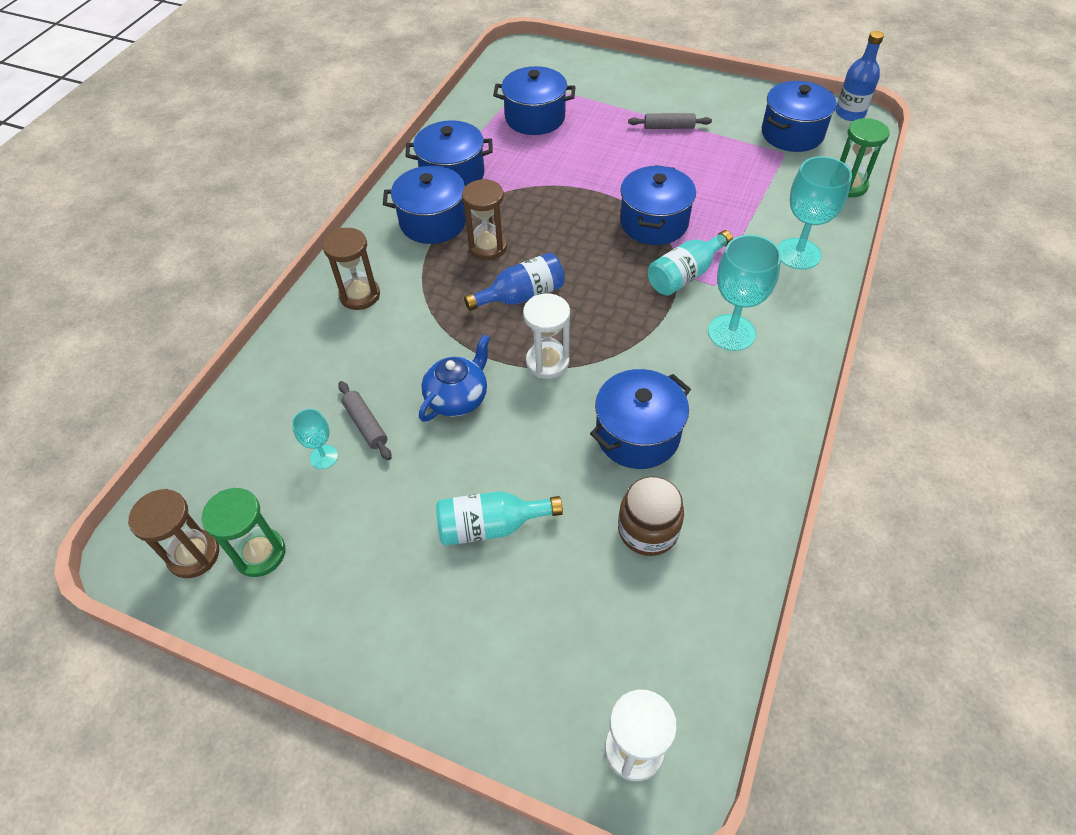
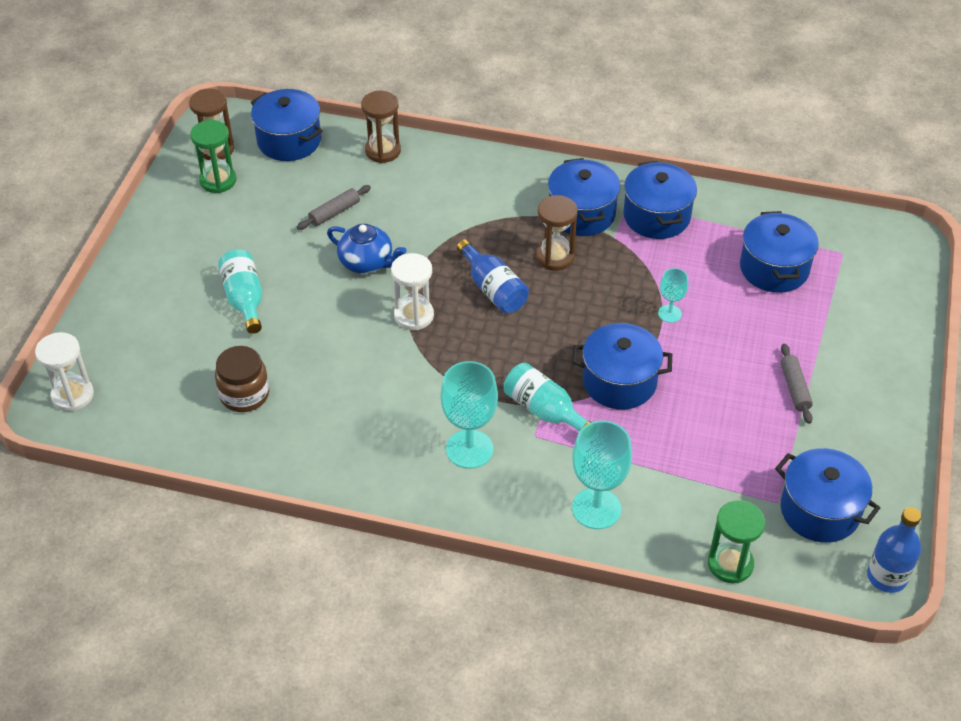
camera: 80 degrees right, 5 degrees down
turquoise goblet [292,409,338,469] -> turquoise goblet moved to [658,268,688,323]
brown hourglass [323,228,380,310] -> brown hourglass moved to [361,91,401,163]
blue pot [590,369,691,469] -> blue pot moved to [251,89,322,161]

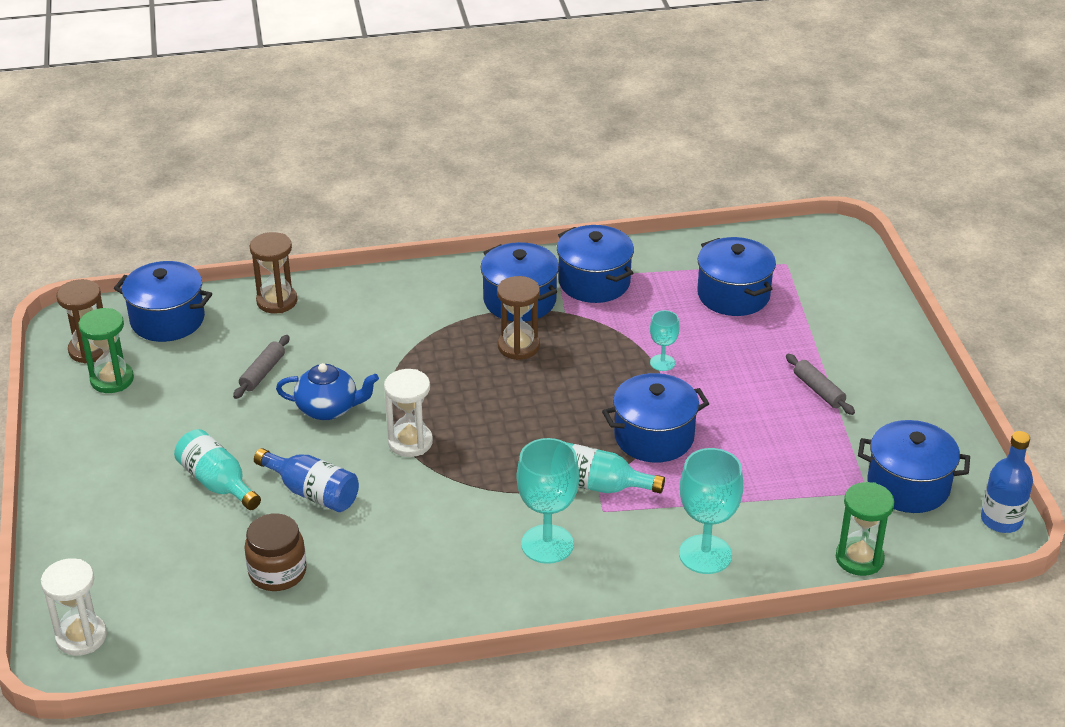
camera: 25 degrees left, 10 degrees down
blue bottle [457,239,529,313] -> blue bottle moved to [254,448,359,512]

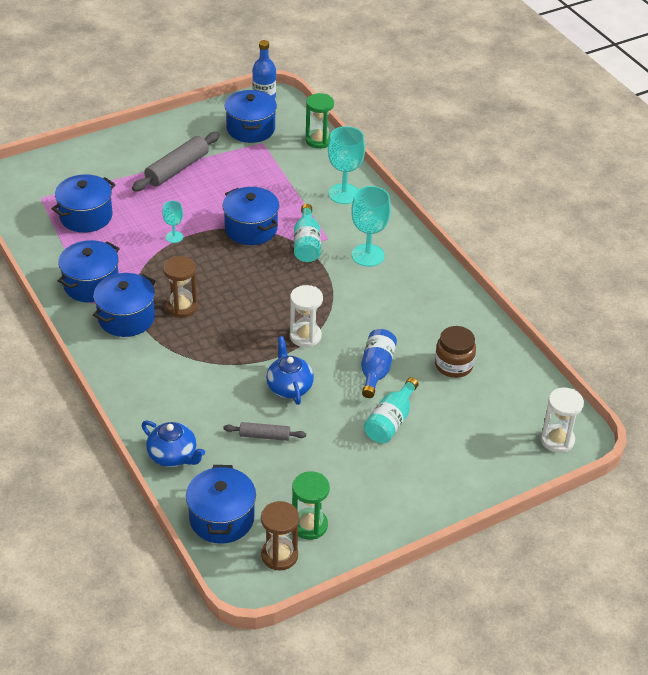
camera: 110 degrees left, 5 degrees up
brown hourglass [250,232,297,314] -> blue teapot [142,420,205,467]
grey rolling pin [786,354,855,415] -> grey rolling pin [132,132,220,191], size x1.77

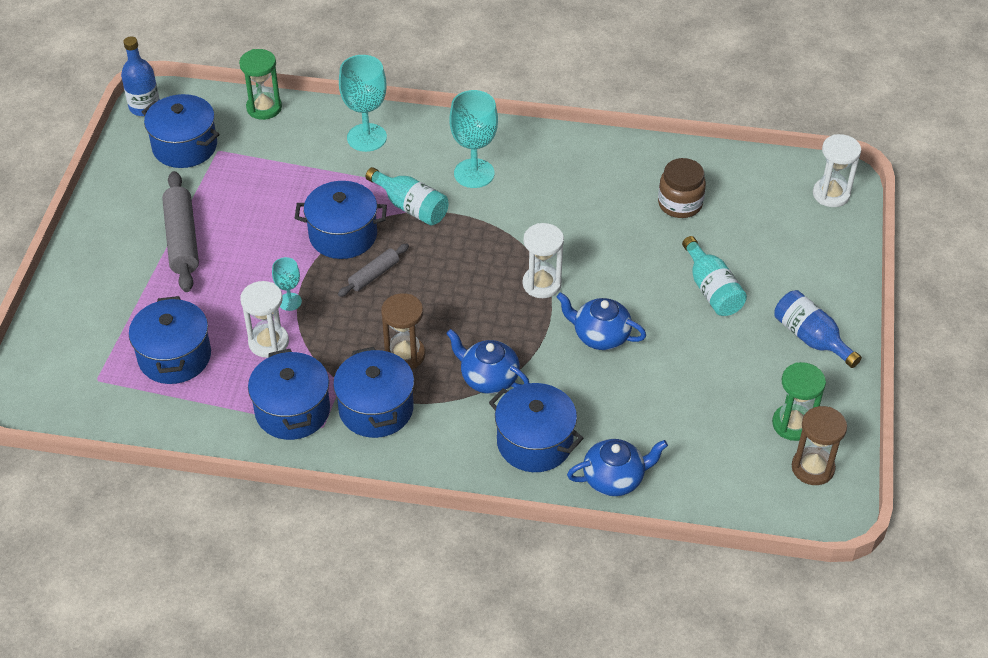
camera: 50 degrees left, 5 degrees up
blue pot [186,465,256,544] -> blue pot moved to [489,383,583,472]
grey rolling pin [223,422,306,441] -> grey rolling pin moved to [338,243,409,297]
blue bottle [361,329,397,398] -> blue bottle moved to [774,290,862,368]
none -> white hourglass [240,281,289,358]
none -> blue teapot [446,329,529,394]

